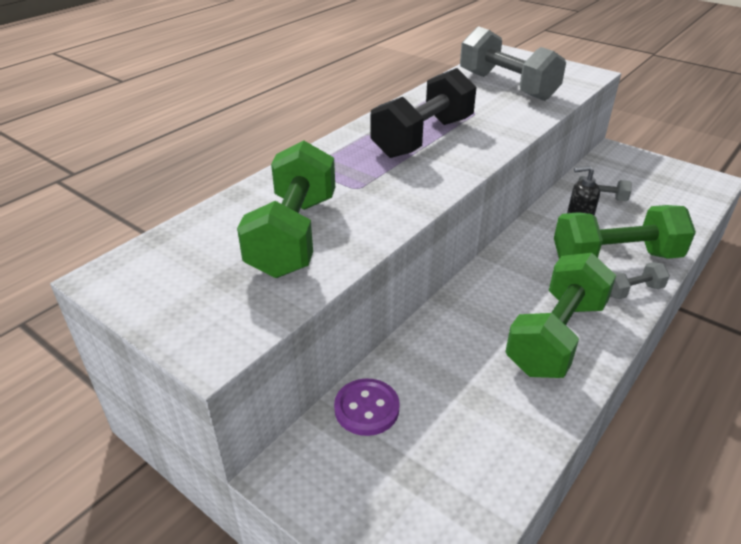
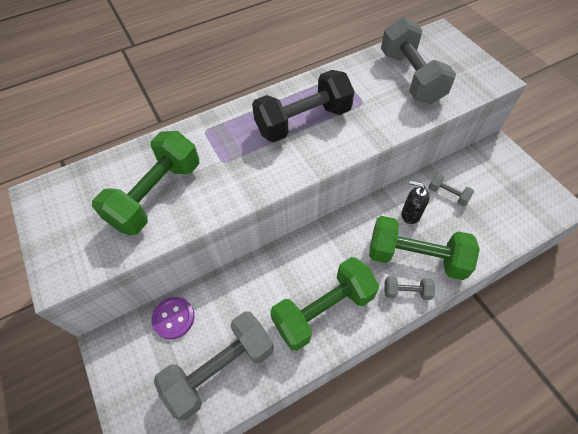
camera: 25 degrees right, 20 degrees up
none -> grey dumbbell [154,311,274,420]

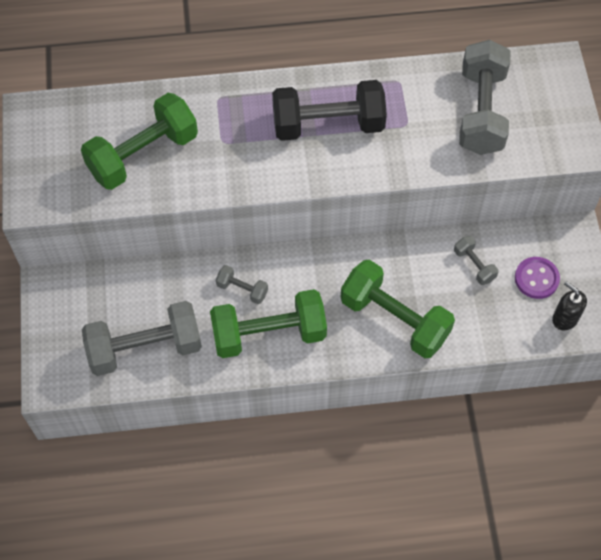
camera: 20 degrees right, 5 degrees up
purple button [151,297,195,339] -> purple button moved to [515,257,560,299]
grey dumbbell [384,276,435,300] -> grey dumbbell moved to [216,265,268,304]
black soap dispenser [402,181,430,224] -> black soap dispenser moved to [552,281,587,331]

